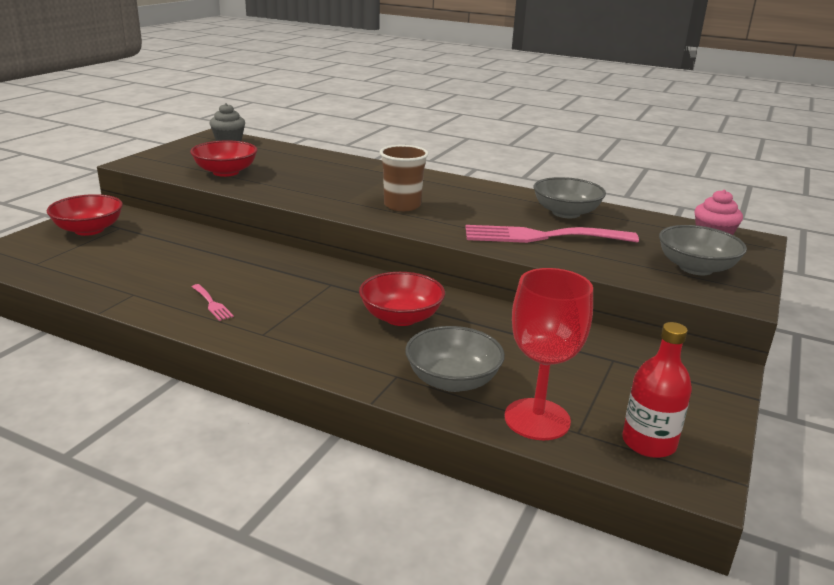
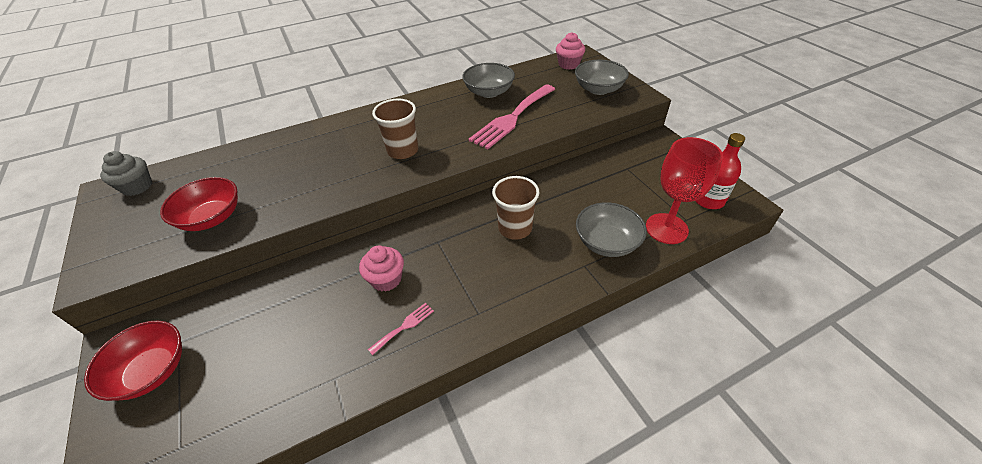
camera: 50 degrees left, 20 degrees up
pink fork [192,284,234,321] -> pink fork turned 45 degrees counterclockwise [368,303,434,355]
red bowl [359,272,445,326] -> brown cup [492,176,540,240]
none -> pink cupcake [359,246,404,292]

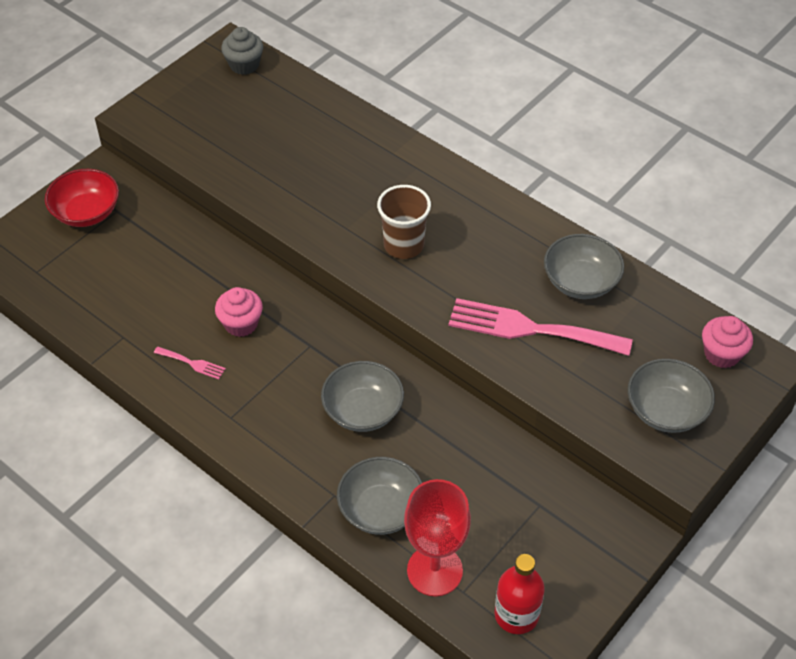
camera: 65 degrees right, 5 degrees up
red bowl [160,177,238,231] -> none
brown cup [492,176,540,240] -> grey bowl [321,361,404,432]

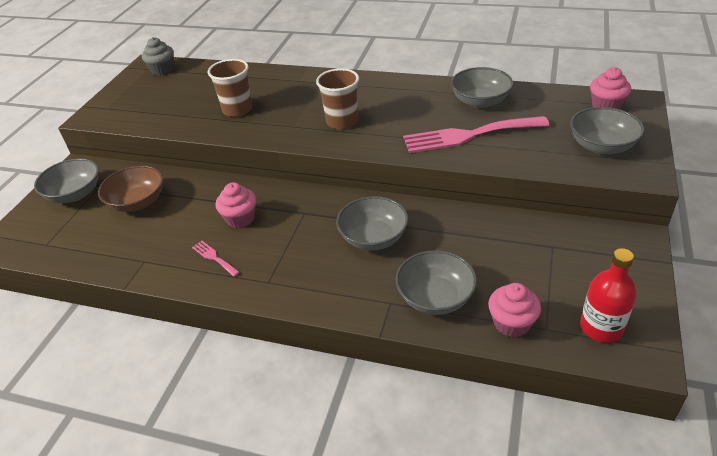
camera: 20 degrees left, 10 degrees down
red bowl [45,169,119,227] -> grey bowl [34,158,99,203]
pink fork [154,347,226,380] -> pink fork turned 135 degrees counterclockwise [192,241,240,277]
red goblet [404,479,471,596] -> pink cupcake [488,283,541,337]
none -> brown bowl [98,165,163,212]
none -> brown cup [208,59,253,117]

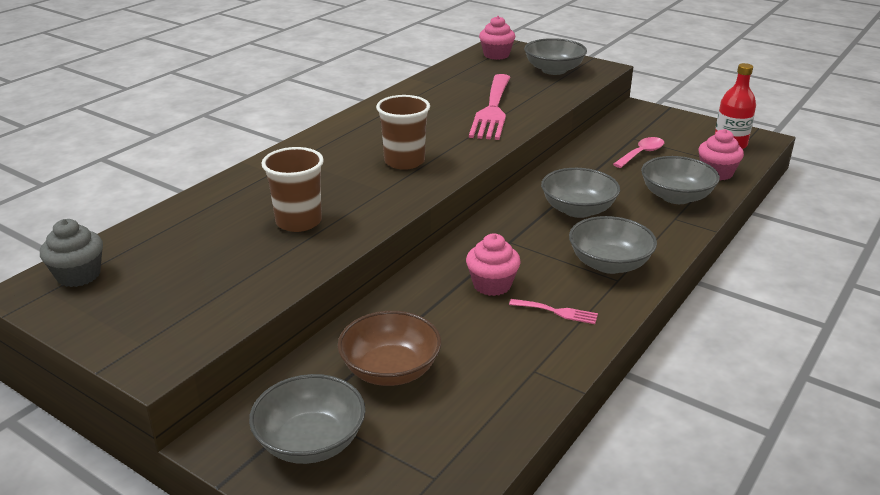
camera: 75 degrees left, 10 degrees down
pink fork [192,241,240,277] -> pink fork turned 135 degrees counterclockwise [509,299,598,324]
grey bowl [451,67,513,108] -> grey bowl moved to [569,216,657,274]
none -> pink spoon [613,137,664,168]

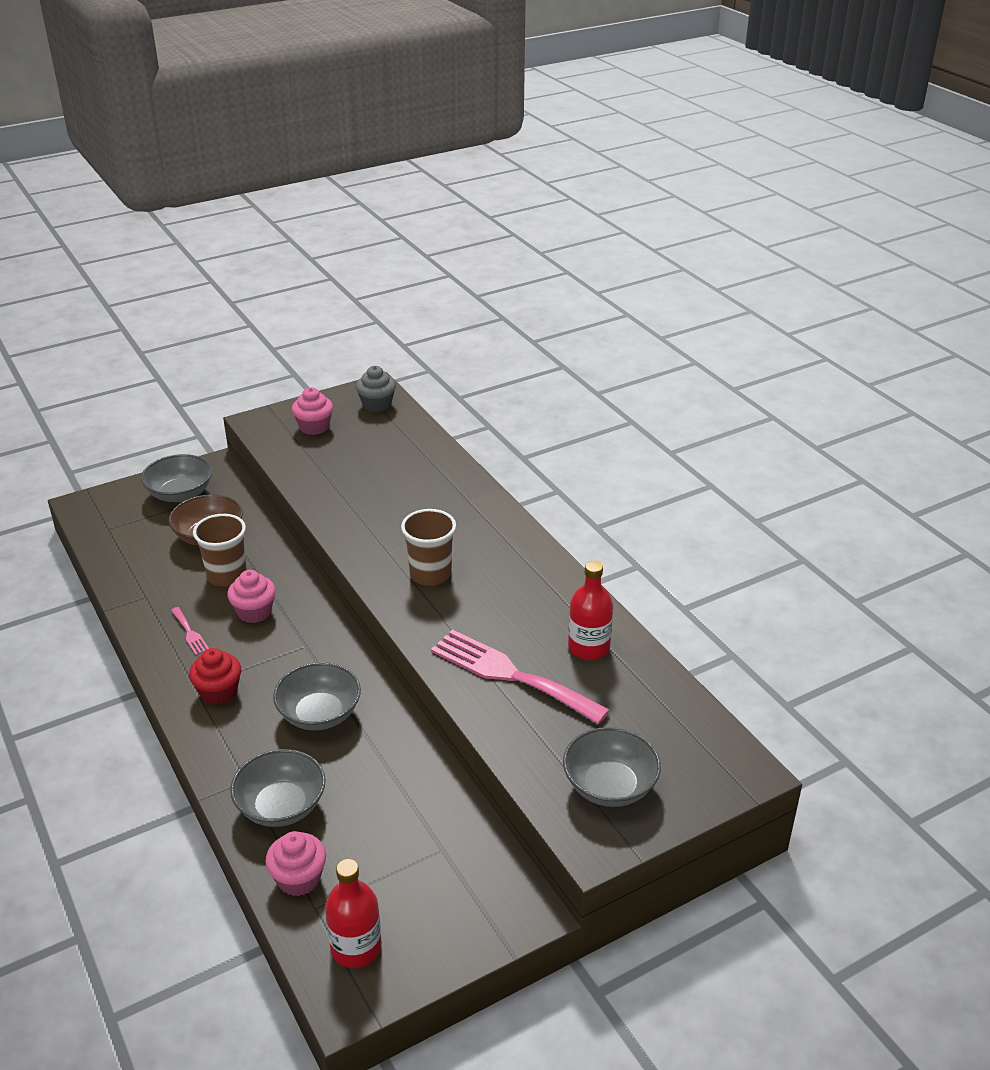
camera: 115 degrees right, 5 degrees up
brown cup [261,147,324,232] -> brown cup moved to [193,514,247,587]
pink cupcake [479,16,515,60] -> pink cupcake moved to [292,387,333,435]
pink fork [509,299,598,324] -> pink fork turned 75 degrees counterclockwise [171,607,209,655]
grey bowl [569,216,657,274] -> red cupcake [189,648,241,705]
pink spoon [613,137,664,168] -> none
none -> red bottle [568,561,613,660]

